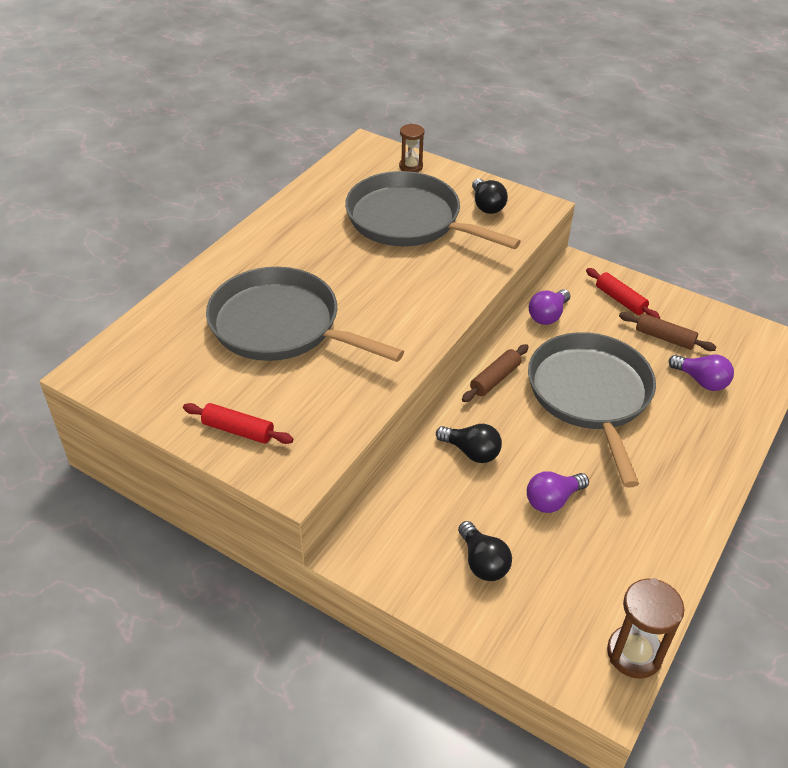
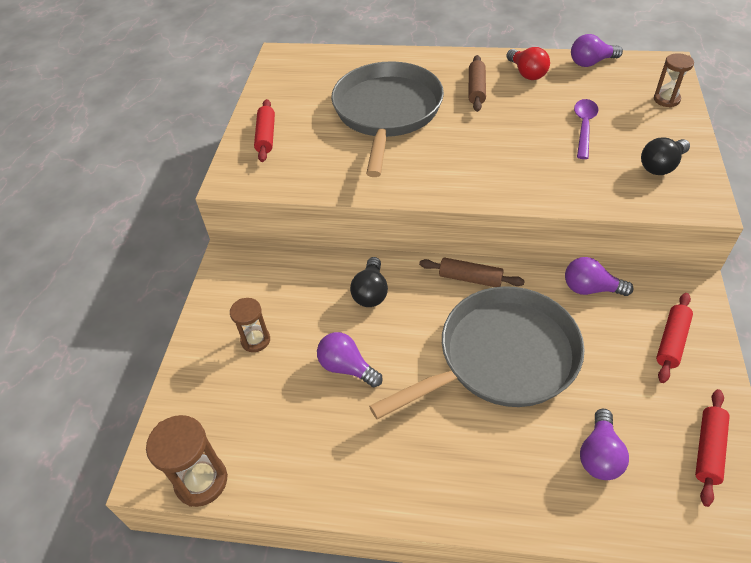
camera: 70 degrees right, 5 degrees up
grey pan [345,171,521,249] -> purple spoon [574,99,599,159]
black light bulb [458,521,512,581] -> brown hourglass [230,298,270,352]
brown rolling pin [619,312,716,351] -> brown rolling pin moved to [469,55,486,112]
none -> red light bulb [506,47,550,80]
none -> purple light bulb [571,34,623,67]
none -> red rolling pin [695,389,730,507]

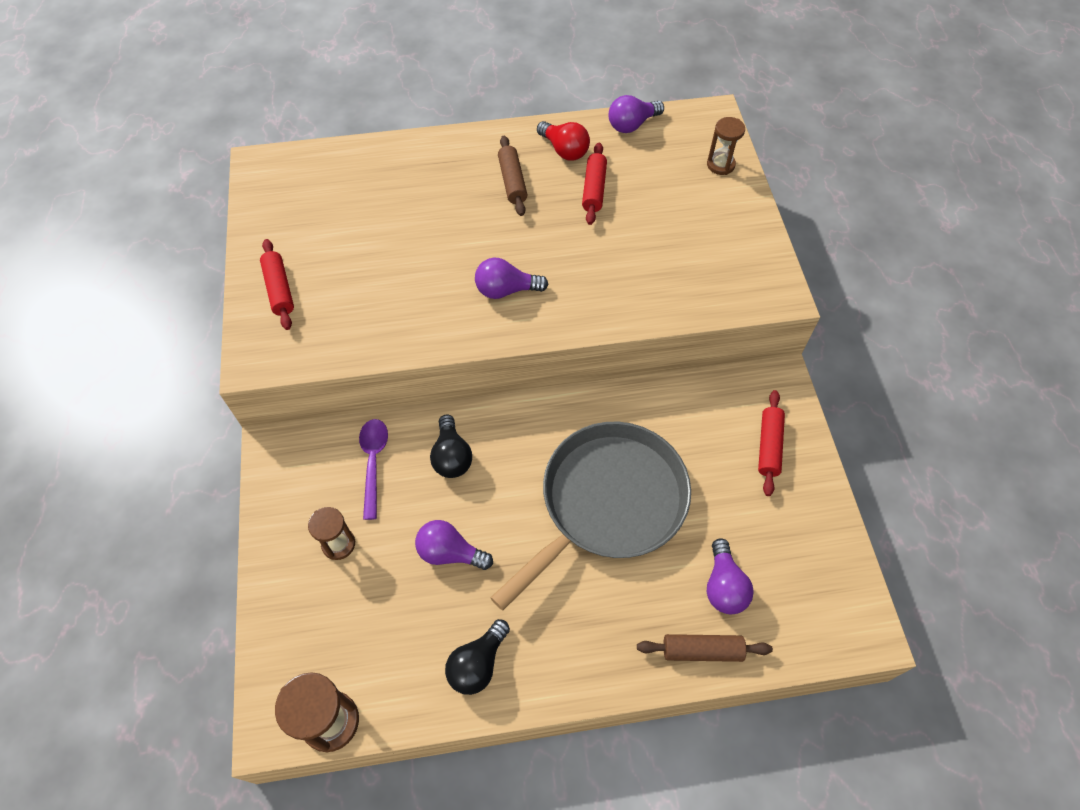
camera: 20 degrees left, 10 degrees up
grey pan [331,61,444,177] -> none
brown rolling pin [419,257,525,287] -> brown rolling pin moved to [637,634,773,662]
purple light bulb [565,257,634,296] -> purple light bulb moved to [475,258,548,299]
purple spoon [574,99,599,159] -> purple spoon moved to [359,419,388,520]
black light bulb [641,138,690,175] -> black light bulb moved to [445,619,510,695]
red rolling pin [695,389,730,507] -> red rolling pin moved to [582,143,607,225]

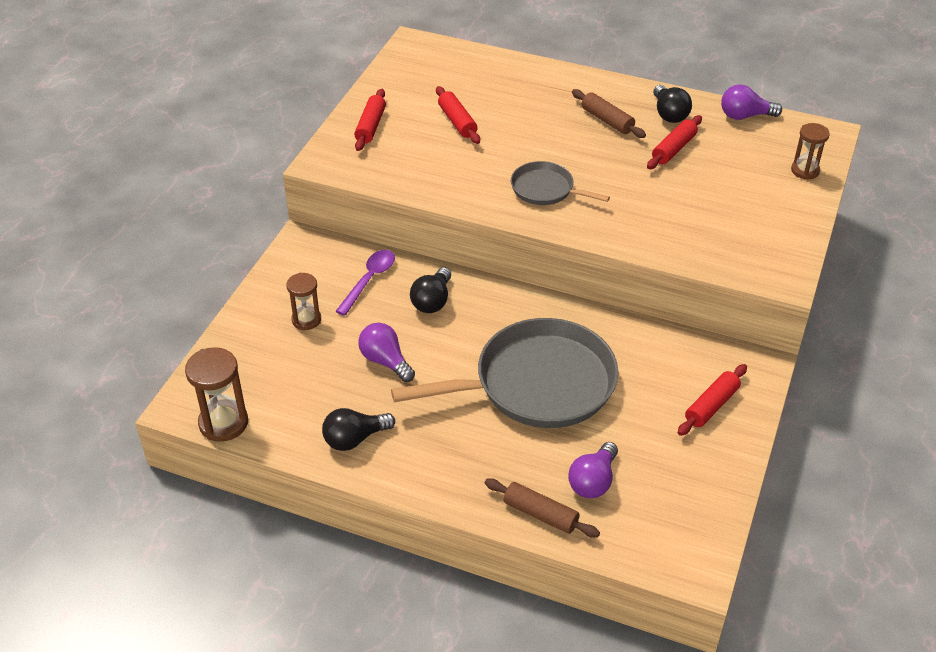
camera: 30 degrees right, 15 degrees down
purple light bulb [475,258,548,299] -> grey pan [511,161,610,205]
brown rolling pin [498,136,527,216] -> brown rolling pin turned 60 degrees counterclockwise [572,89,646,138]
red light bulb [537,121,590,160] -> black light bulb [653,85,692,123]
none -> red rolling pin [436,86,480,144]

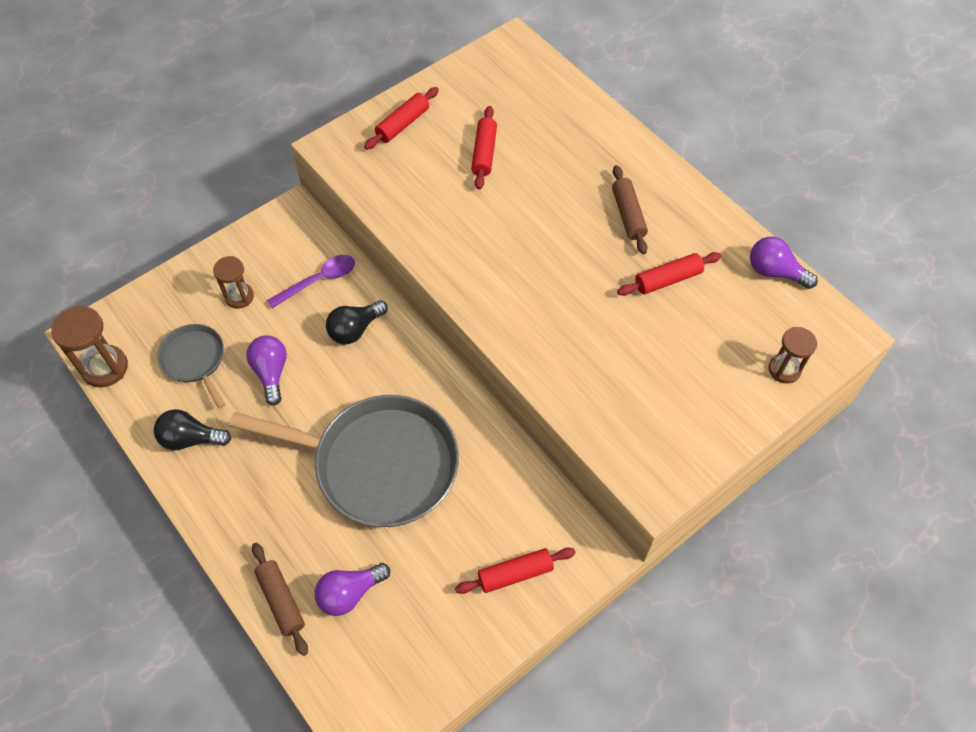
camera: 30 degrees right, 15 degrees up
grey pan [511,161,610,205] -> grey pan moved to [157,324,225,409]
black light bulb [653,85,692,123] -> none

